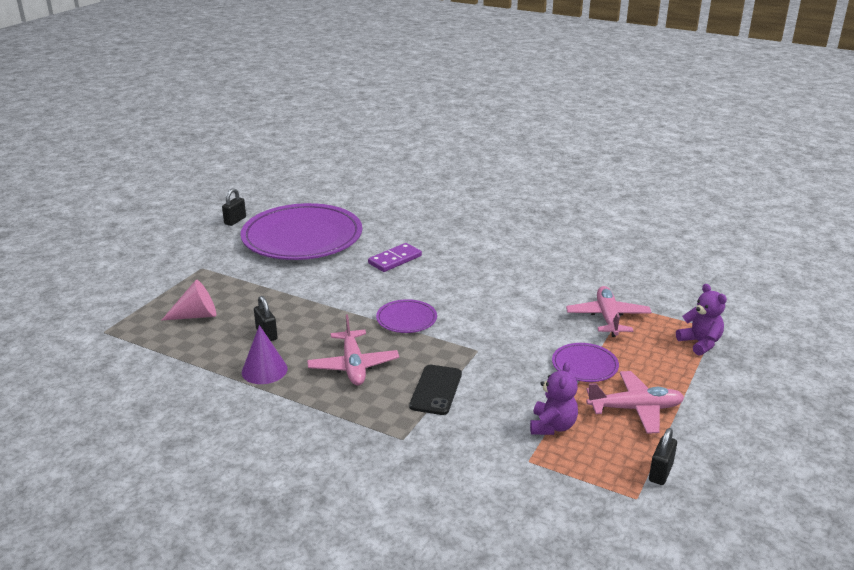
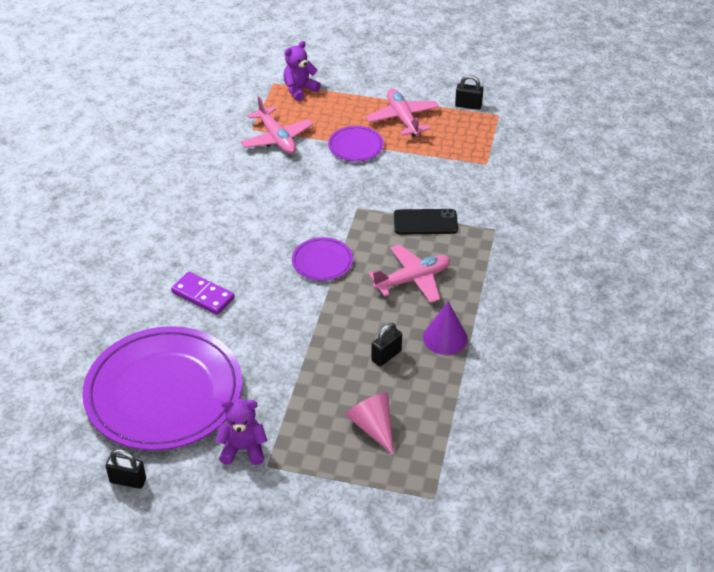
camera: 105 degrees left, 15 degrees up
purple teddy bear [530,362,578,435] -> purple teddy bear moved to [215,399,267,465]
pink plane [566,286,652,337] -> pink plane turned 105 degrees counterclockwise [241,96,313,154]

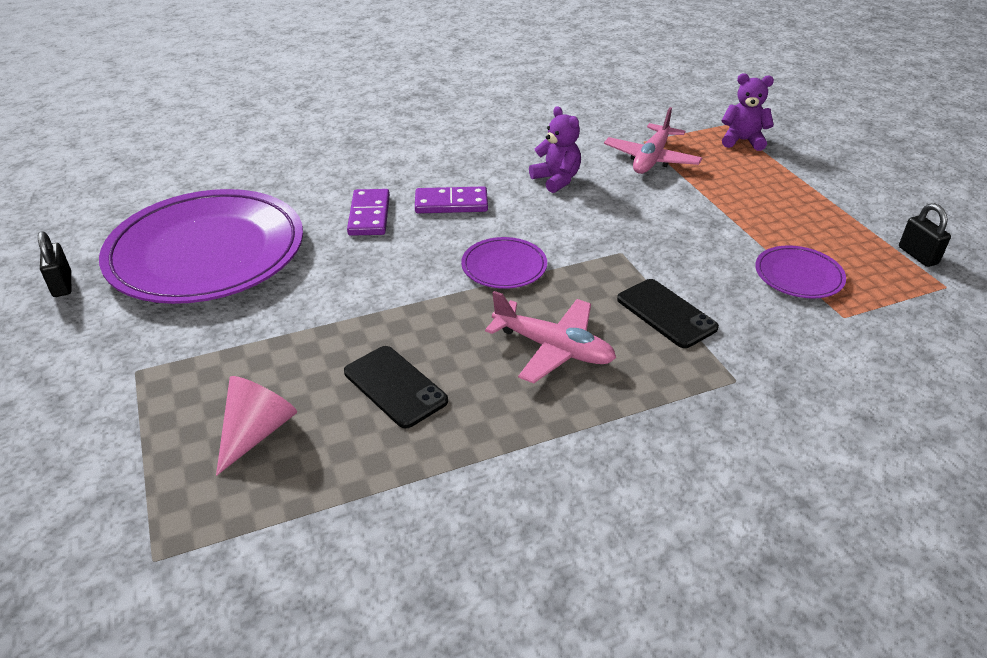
camera: 55 degrees right, 5 degrees down
purple teddy bear [215,399,267,465] -> purple teddy bear moved to [529,106,581,193]
purple plate [328,126,384,162] -> purple plate moved to [755,245,846,299]
pink plane [366,89,439,137] -> none
black padlock [371,323,402,367] -> black phone [344,346,448,428]
purple cone [423,302,468,355] -> none
none -> purple domino [415,186,488,213]

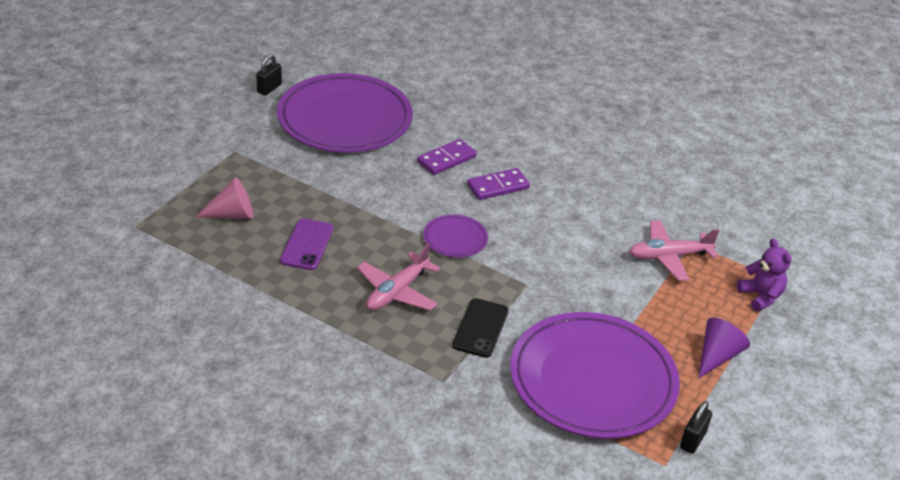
camera: 50 degrees right, 0 degrees up
black phone [344,346,448,428] -> purple phone [280,218,334,270]
purple domino [415,186,488,213] -> purple domino turned 75 degrees counterclockwise [467,168,530,200]
pink plane [485,291,616,383] -> pink plane turned 45 degrees clockwise [357,243,440,311]
purple teddy bear [529,106,581,193] -> none
purple plate [755,245,846,299] -> purple plate [510,312,680,439], size x2.32
none -> purple cone [698,317,750,378]

